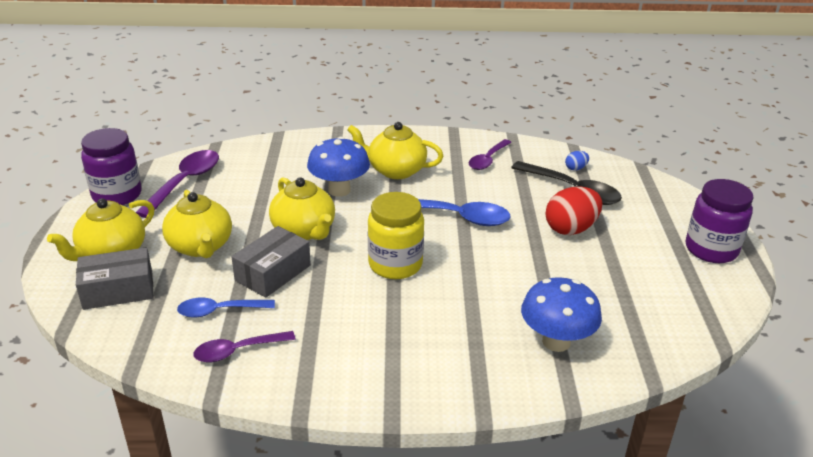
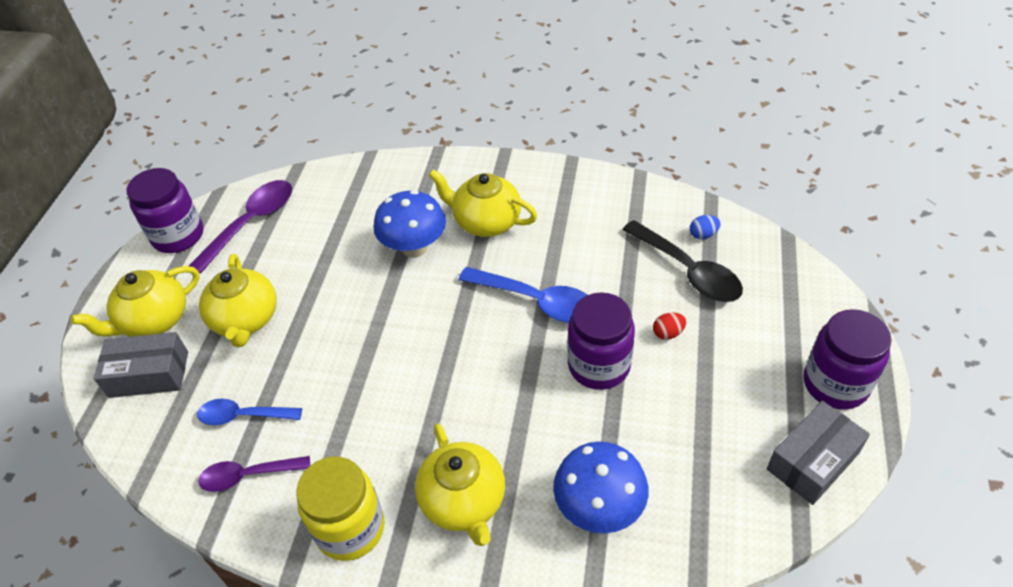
camera: 15 degrees right, 15 degrees up
grey box [232,226,311,298] -> grey box moved to [767,401,870,505]
yellow teapot [269,177,335,240] -> yellow teapot moved to [415,423,505,546]
yellow jar [368,192,424,279] -> yellow jar moved to [296,457,384,561]
purple spoon [469,139,512,170] -> none
red egg [546,187,602,235] -> red egg [653,313,686,340], size x0.46
none -> purple jar [567,292,635,390]

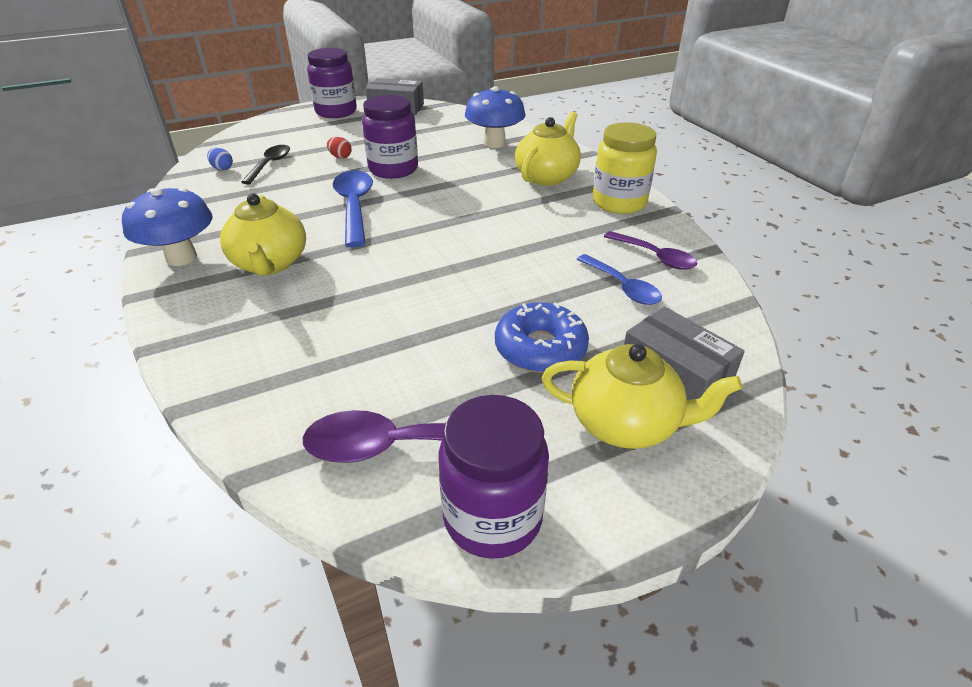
camera: 130 degrees left, 10 degrees down
yellow teapot [199,254,277,348] -> blue donut [495,302,589,373]
blue mushroom [374,190,446,258] -> blue mushroom moved to [122,188,212,266]
black spoon [622,220,743,302] -> black spoon [241,145,290,184], size x0.65

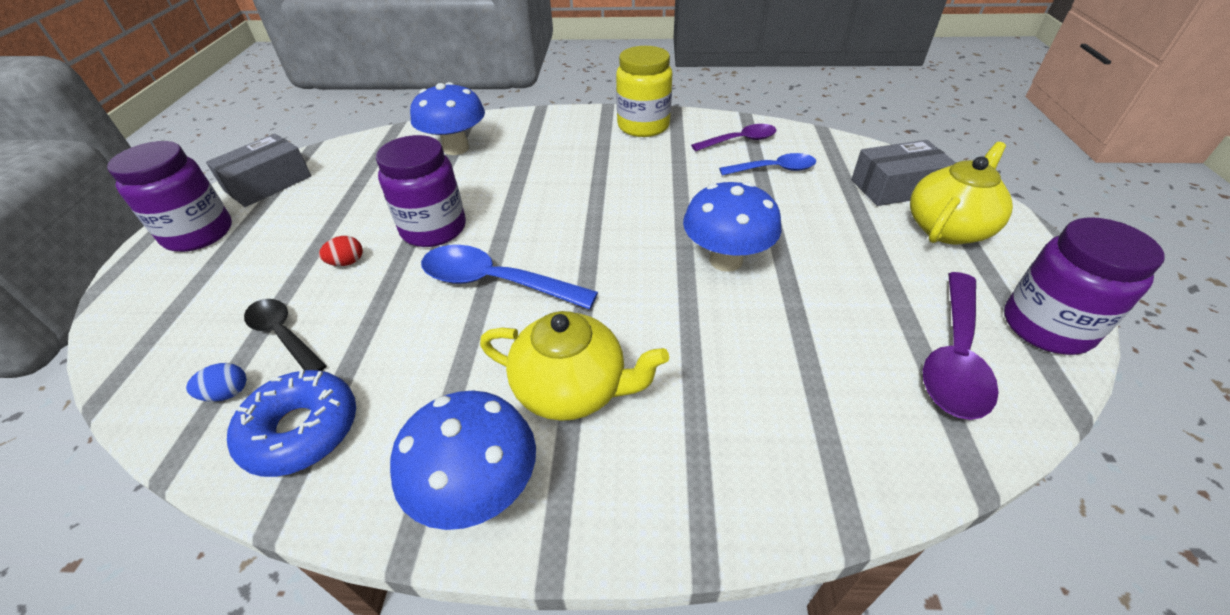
camera: 60 degrees left, 5 degrees up
blue donut [495,302,589,373] -> blue donut moved to [227,369,356,477]
yellow teapot [515,112,581,186] -> none
none -> blue mushroom [683,182,782,272]

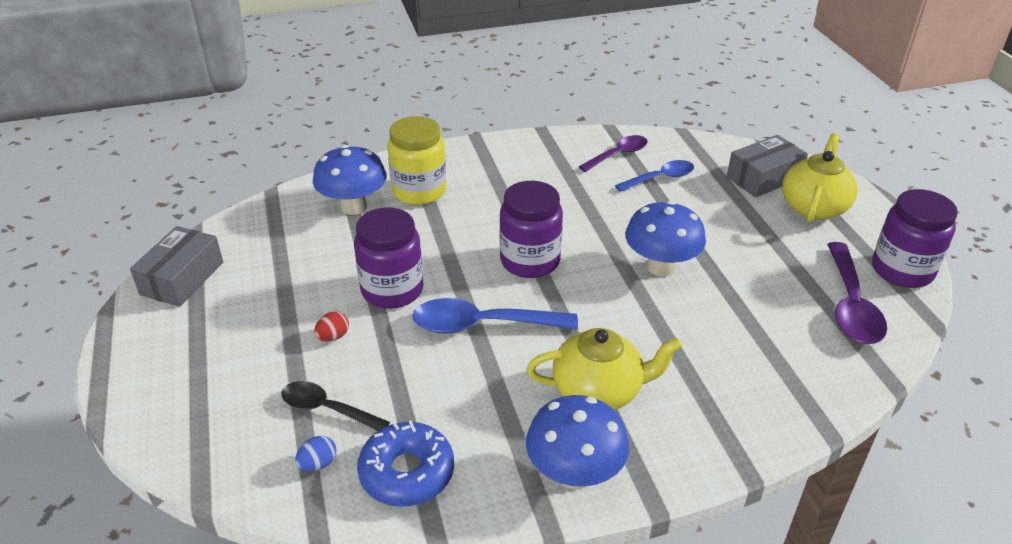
camera: 20 degrees left, 5 degrees down
purple jar [107,141,232,252] -> purple jar moved to [499,181,563,278]
yellow jar [616,46,672,137] -> yellow jar moved to [387,116,447,205]

